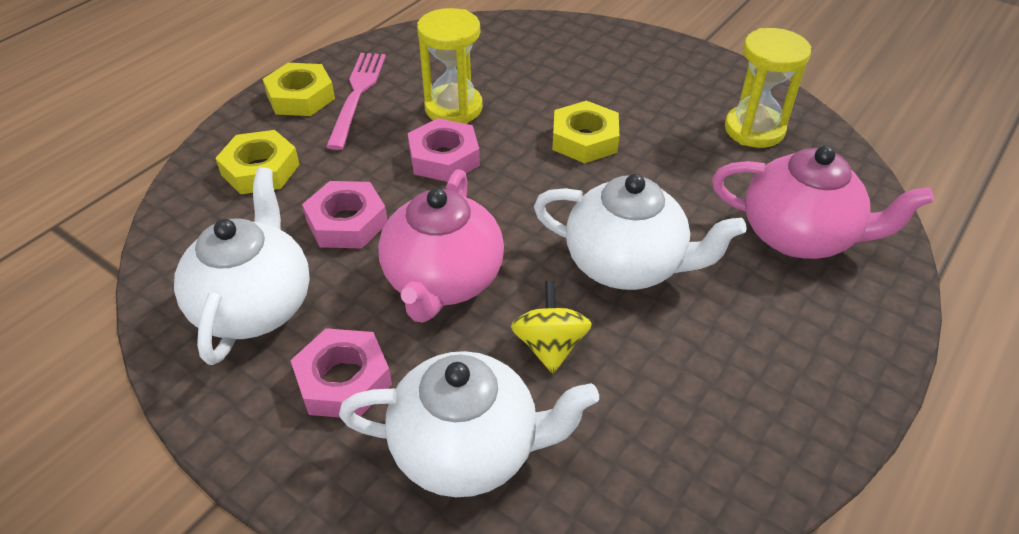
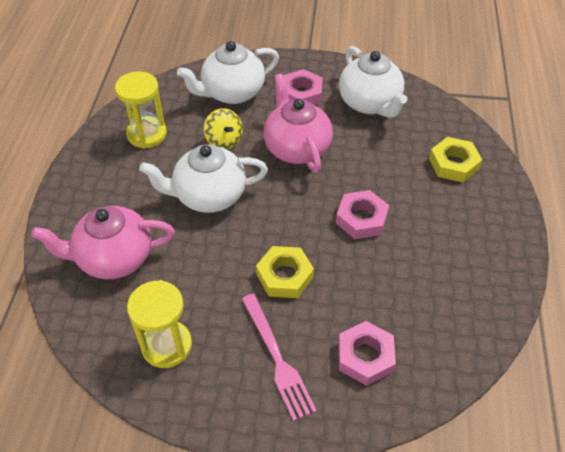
camera: 150 degrees right, 5 degrees up
yellow nut [263,63,335,116] -> none
pink nut [302,181,387,249] -> pink nut moved to [338,321,396,386]
pink fork [326,53,386,150] -> pink fork moved to [242,294,317,421]
yellow hourglass [417,8,483,124] -> yellow hourglass moved to [115,71,167,149]

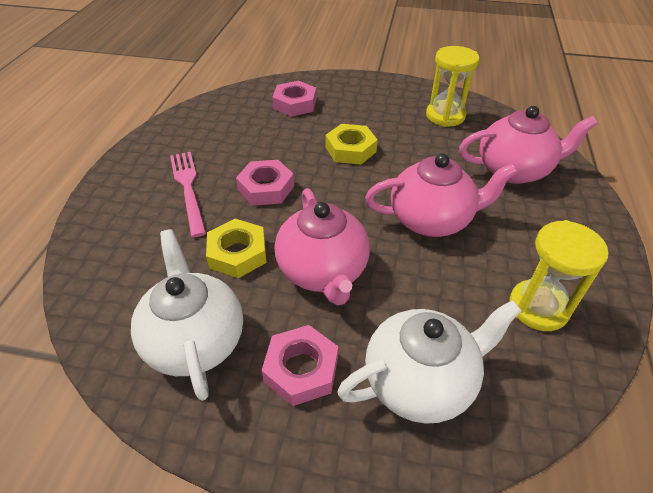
camera: 175 degrees left, 5 degrees down
white teapot [139,144,268,213] -> pink teapot [365,153,518,237]
yellow spinning top [204,108,243,150] -> none
pink fork [242,294,317,421] -> pink fork moved to [170,152,206,237]
yellow nut [429,137,482,183] -> yellow nut moved to [206,219,266,278]

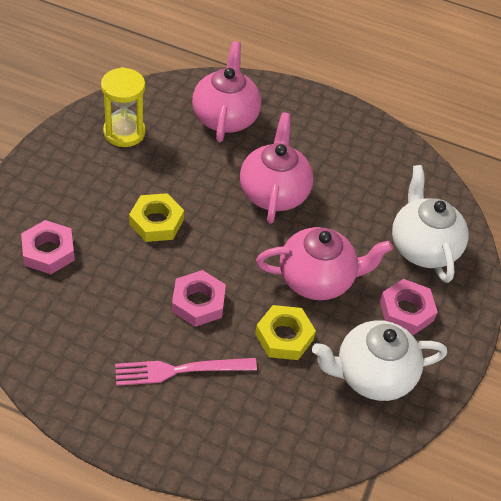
camera: 85 degrees left, 5 degrees up
yellow hourglass [509,220,608,331] -> none

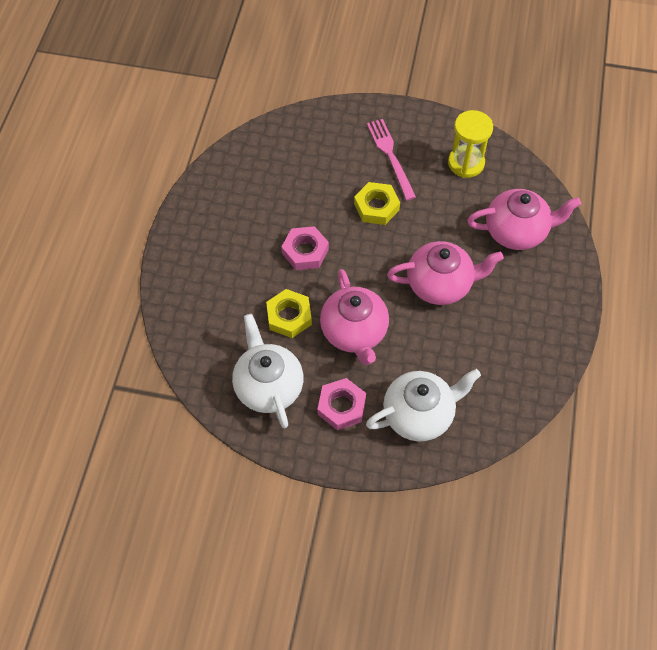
camera: 85 degrees right, 10 degrees up
pink nut [21,220,75,274] -> none
pink fork [115,358,257,386] -> pink fork moved to [367,119,416,200]

